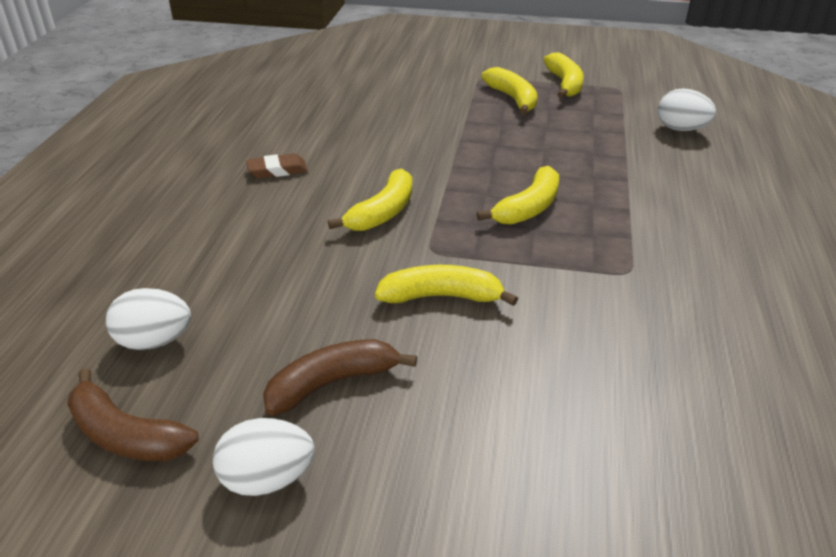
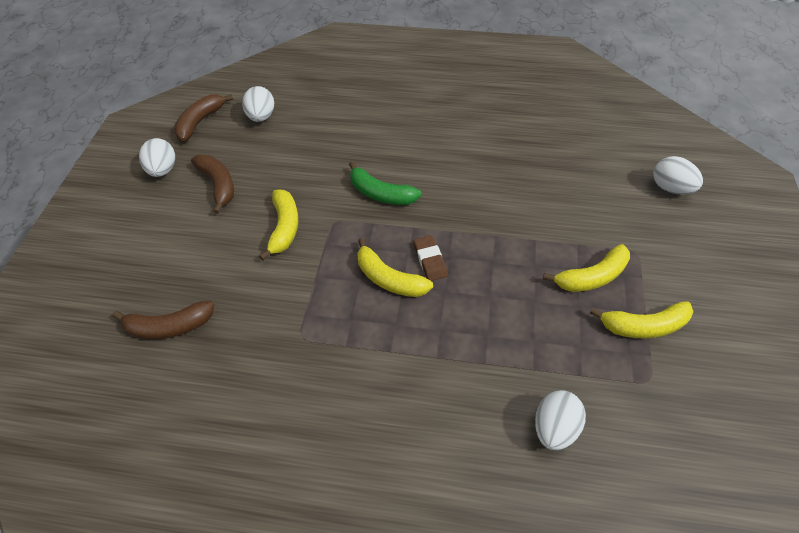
camera: 90 degrees right, 15 degrees up
brown eraser [246,153,308,178] -> brown eraser moved to [414,235,448,281]
yellow banana [328,168,412,231] -> green banana [349,161,422,205]
none -> brown banana [112,301,214,339]
none -> white egg [653,156,703,195]

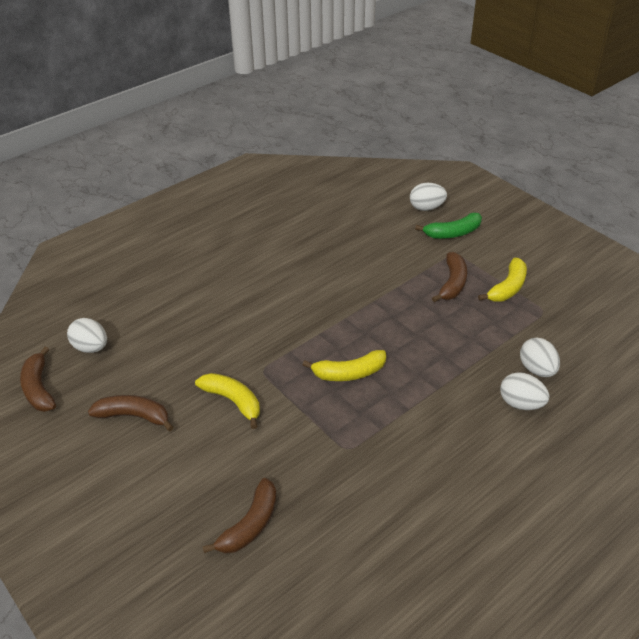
camera: 50 degrees left, 10 degrees down
white egg [139,138,175,177] -> white egg moved to [500,372,550,410]
green banana [349,161,422,205] -> green banana moved to [415,212,482,239]
brown eraser [414,235,448,281] -> none
yellow banana [543,244,630,292] -> brown banana [432,252,467,302]

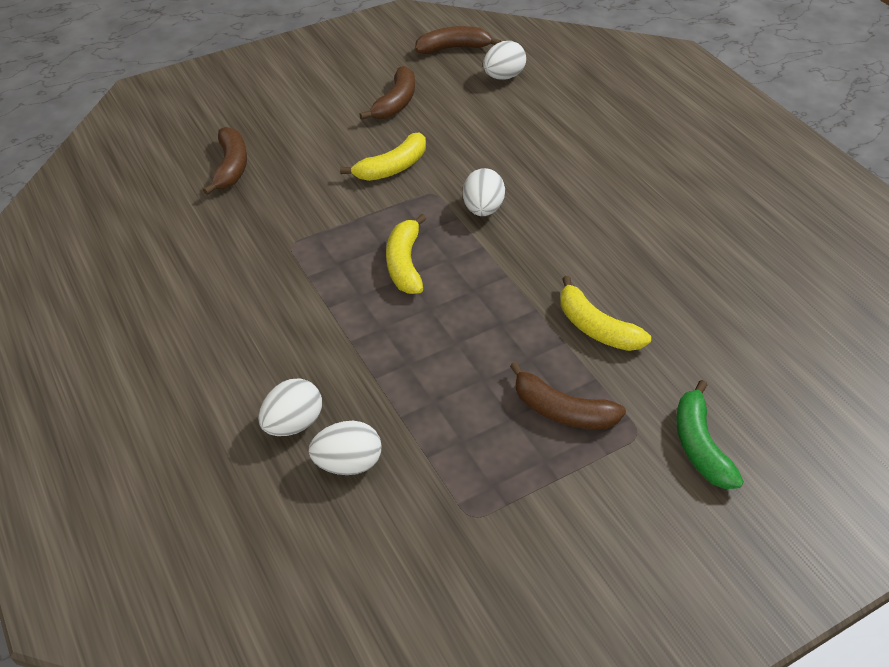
camera: 100 degrees right, 5 degrees up
brown banana [202,478,276,554] -> brown banana turned 135 degrees counterclockwise [203,127,247,195]
white egg [410,183,447,211] -> white egg moved to [463,168,505,216]
yellow banana [478,258,527,302] -> yellow banana moved to [560,276,651,351]

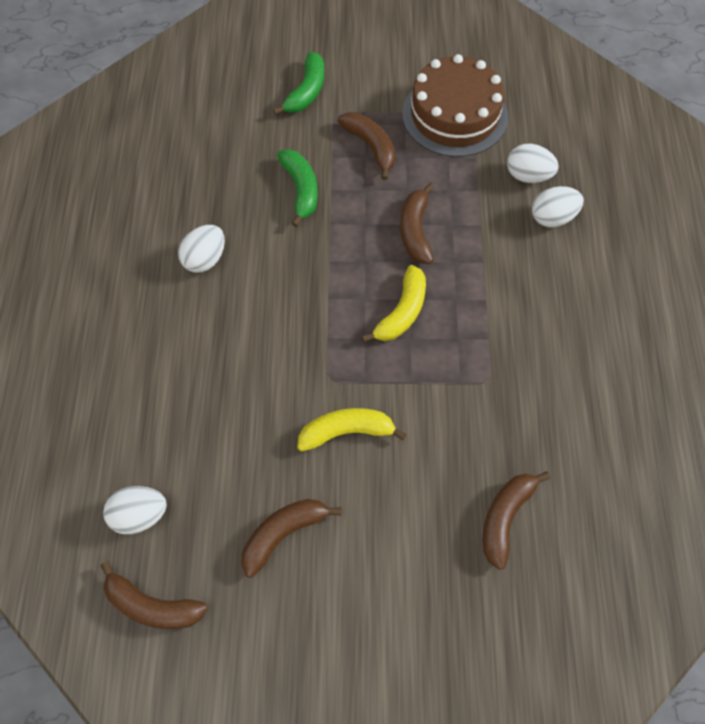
camera: 150 degrees left, 15 degrees up
white egg [463,168,505,216] -> white egg moved to [178,225,225,273]
yellow banana [560,276,651,351] -> green banana [277,149,318,227]
none -> brown banana [400,183,434,264]
none -> brown cake [402,54,508,157]

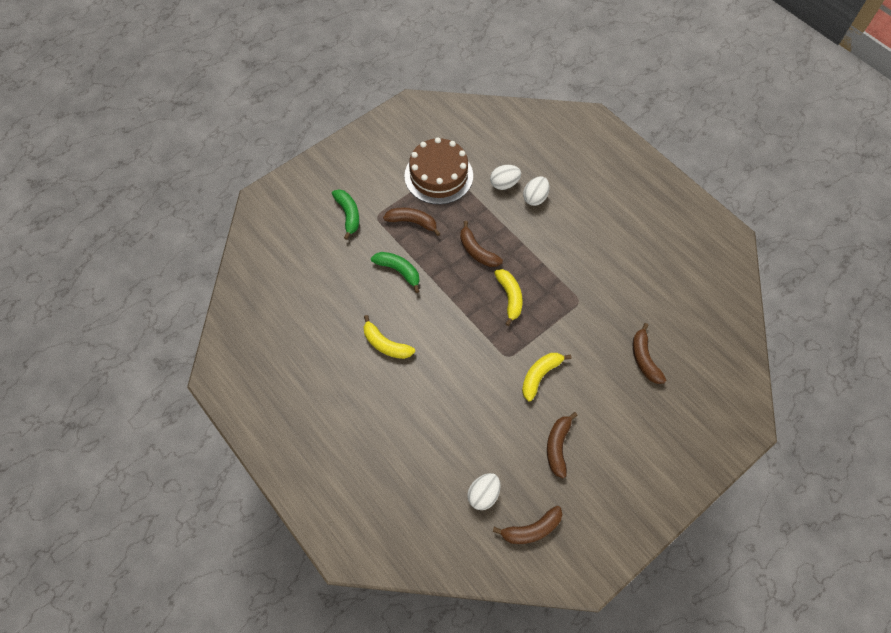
camera: 40 degrees left, 0 degrees up
white egg [178,225,225,273] -> yellow banana [364,315,415,359]

